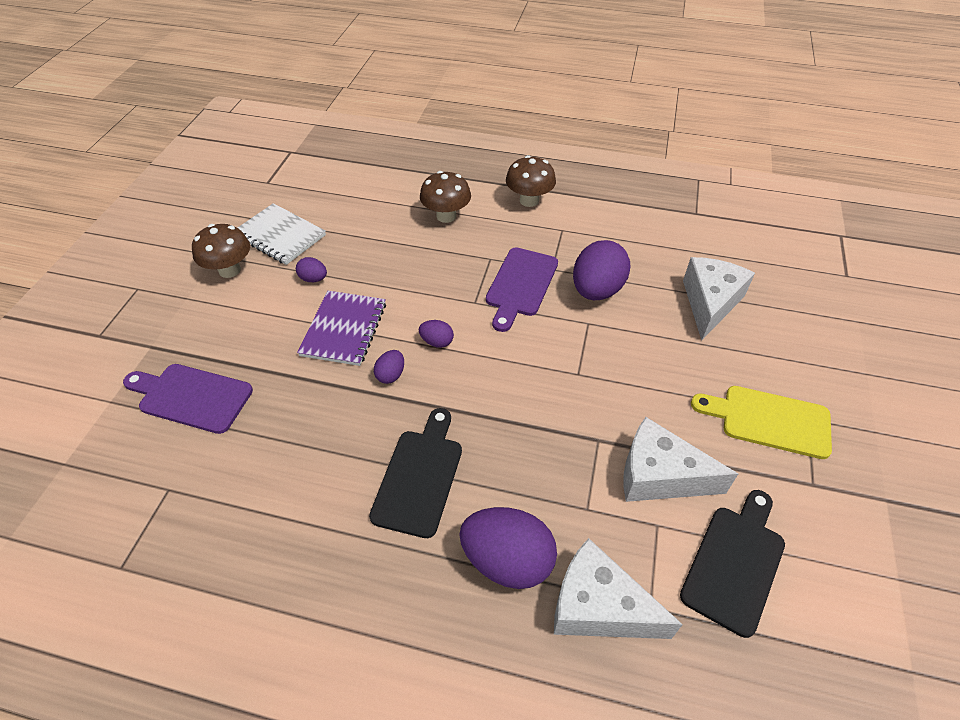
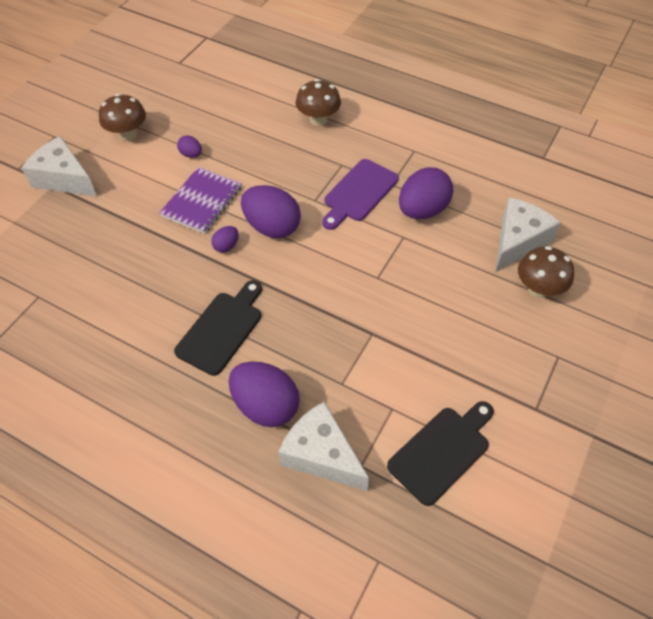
camera: 15 degrees right, 5 degrees up
purple cutting board [123,364,253,434] -> none
white notebook [238,203,326,265] -> none
purple egg [419,320,454,348] -> purple egg [241,185,301,238], size x2.12
brown mushroom [506,155,556,207] -> brown mushroom moved to [518,246,574,298]
white cheese [623,417,738,502] -> white cheese moved to [22,136,97,197]
yellow cutting board [691,386,832,459] -> none

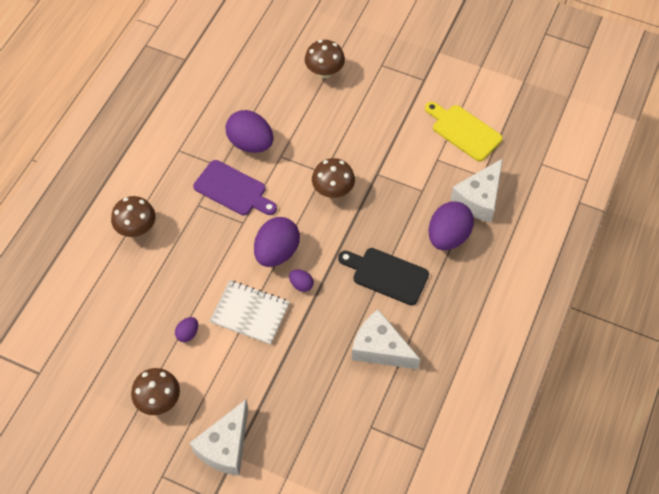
camera: 95 degrees left, 5 degrees up
purple notebook [159,167,242,234] -> white notebook [209,280,290,345]
black cutting board [387,401,494,506] -> yellow cutting board [425,102,503,161]
white cheese [496,197,561,272] -> white cheese moved to [352,309,420,369]
none -> brown mushroom [312,158,355,198]

